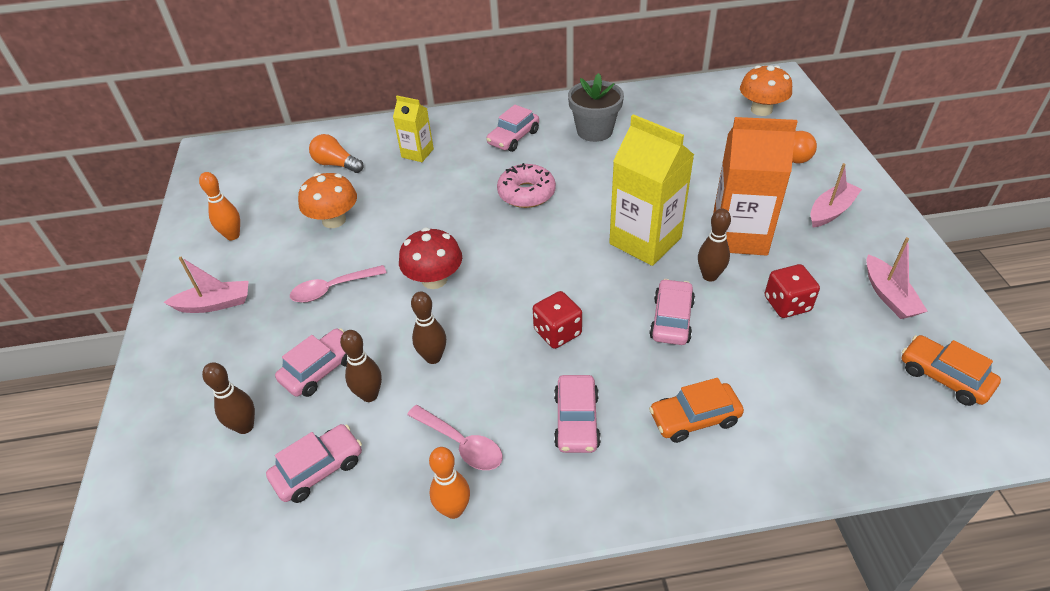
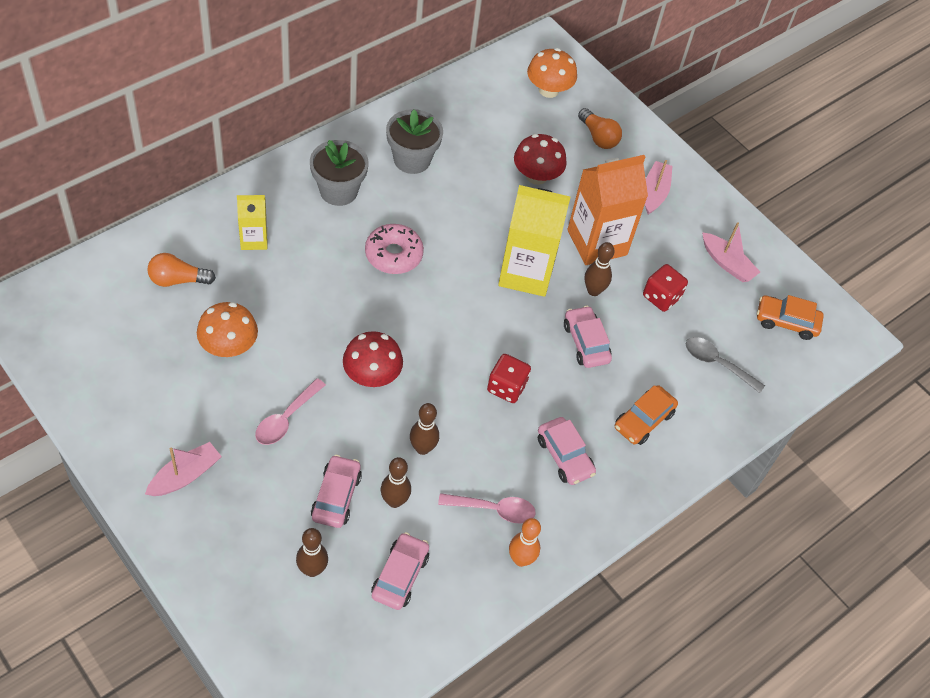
camera: 40 degrees left, 10 degrees up
orange bowling pin [199,172,240,240] -> none
pink car [486,105,539,152] -> grey flower pot [310,140,369,206]
none -> red mushroom [514,134,567,185]
none -> grey spoon [686,337,765,393]

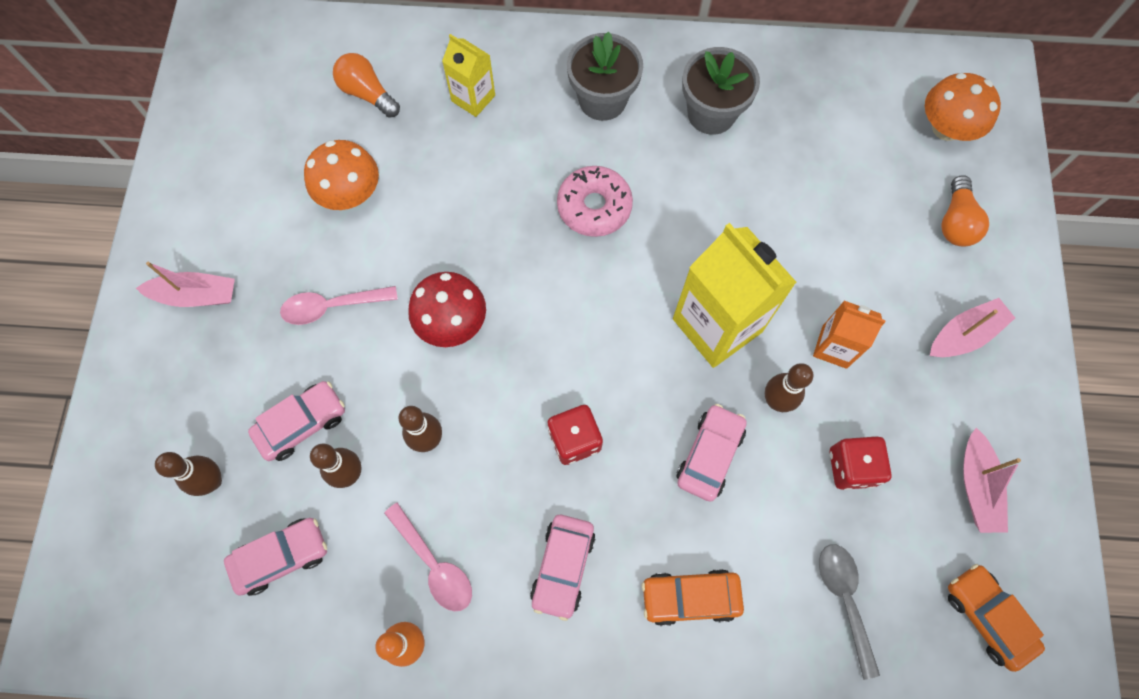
camera: 50 degrees right, 15 degrees up
red mushroom [514,134,567,185] -> none
orange carton [567,155,648,265] -> orange carton [813,301,886,369], size x0.54

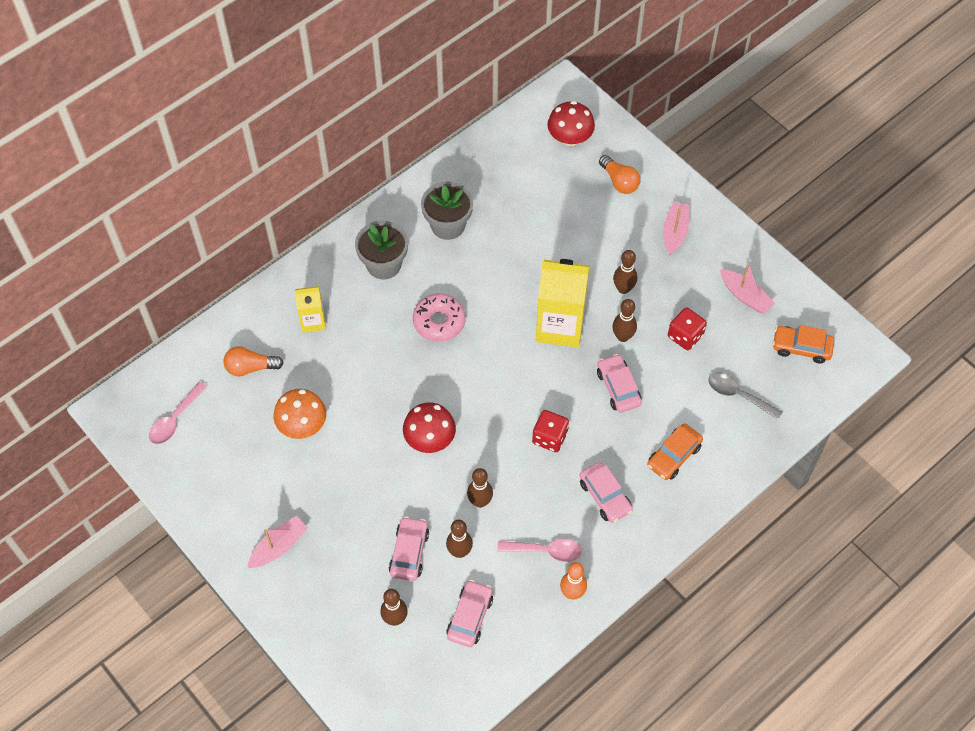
camera: 45 degrees left, 10 degrees down
pink spoon [280,286,398,325] -> pink spoon moved to [149,382,207,444]
orange carton [813,301,886,369] -> brown bowling pin [613,250,637,294]
orange mushroom [925,73,1001,141] -> red mushroom [547,101,595,146]

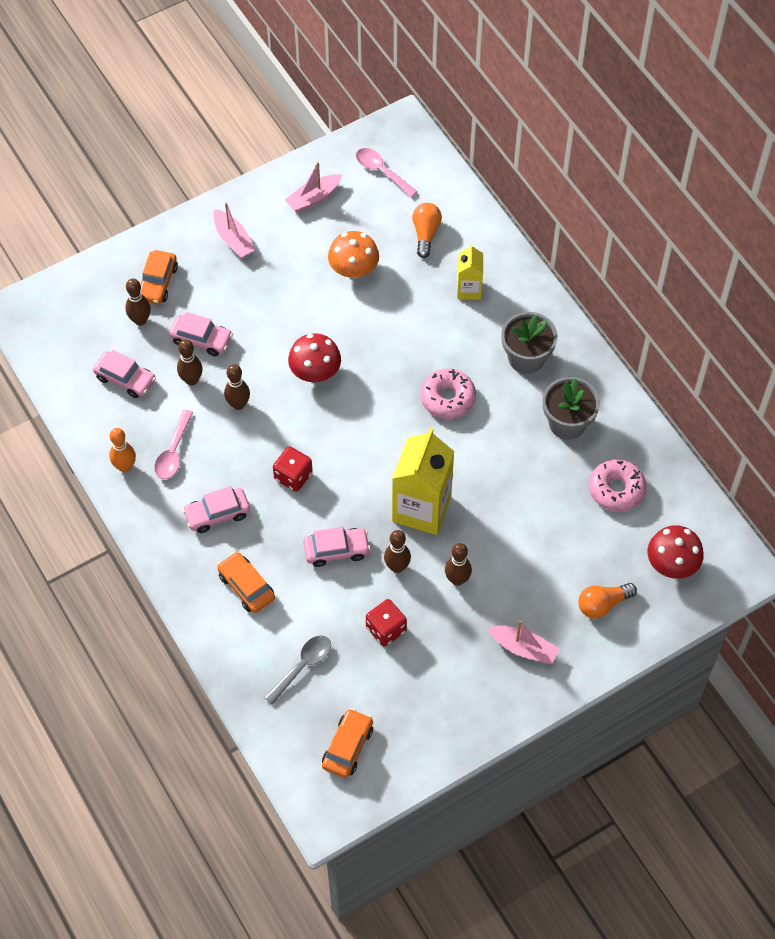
camera: 100 degrees right, 0 degrees up
pink boat [720,263,775,313] -> pink boat moved to [285,162,342,212]
none -> orange car [140,250,178,304]
none -> pink donut [589,459,646,512]

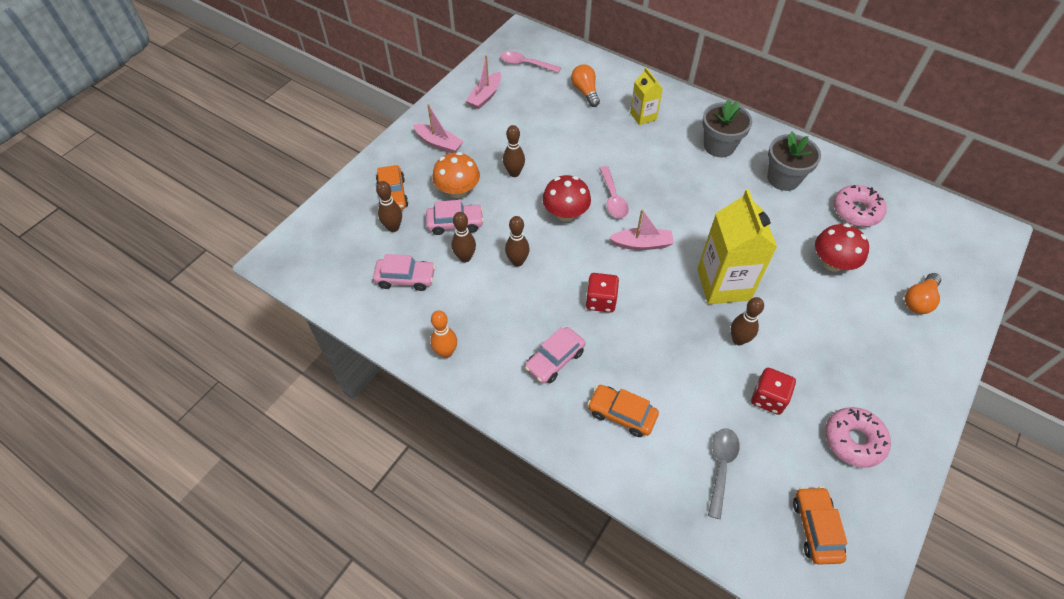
camera: 25 degrees left, 5 degrees down
pink spoon [154,409,193,479] -> pink spoon moved to [599,166,629,218]
pink car [303,527,370,567] -> none
orange mushroom [328,231,379,278] -> orange mushroom moved to [432,152,480,198]
pink donut [420,369,476,419] -> pink donut moved to [825,407,891,468]
brown bowling pin [445,543,472,586] -> brown bowling pin moved to [503,125,525,177]
pink boat [487,620,559,664] -> pink boat moved to [609,209,674,250]
red mushroom [648,525,704,579] -> red mushroom moved to [815,223,869,272]

